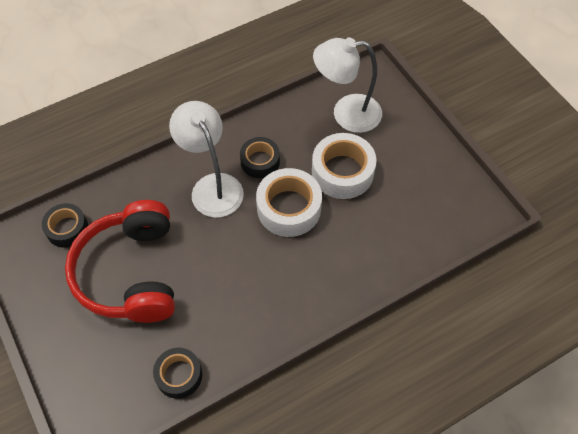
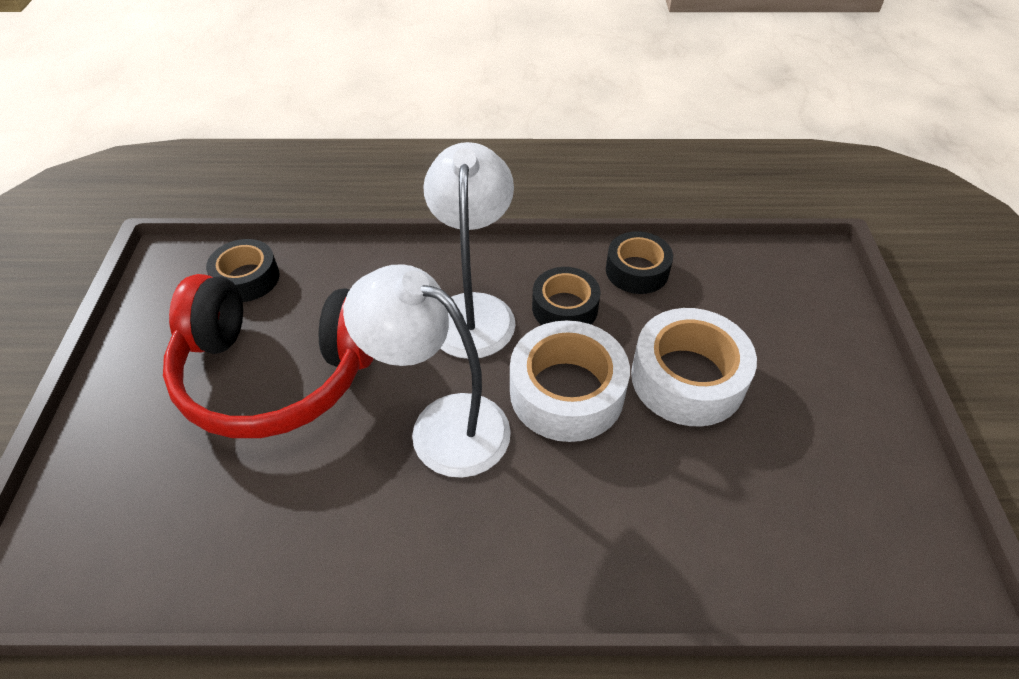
camera: 30 degrees right, 10 degrees down
red headphones [65,200,175,323] -> red headphones turned 105 degrees counterclockwise [163,274,374,438]
black tape [153,348,202,399] -> black tape moved to [606,231,673,294]
white lamp [313,37,382,133] -> white lamp moved to [343,264,511,478]

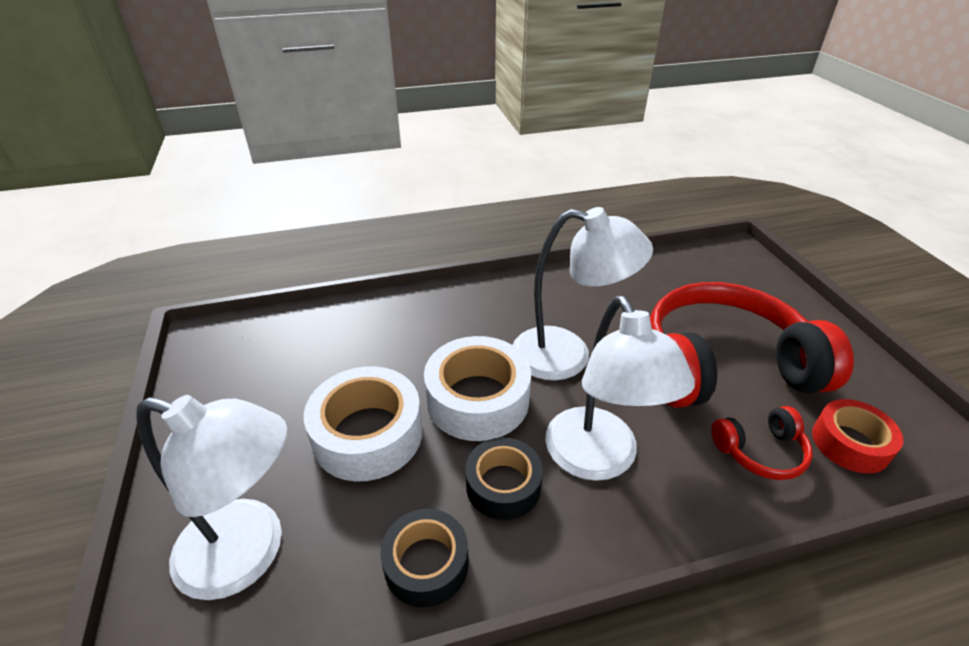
camera: 165 degrees right, 10 degrees down
black tape [206,239,280,302] -> red tape [812,399,903,474]
none -> white lamp [136,395,287,600]
none -> red headphones [711,406,813,480]

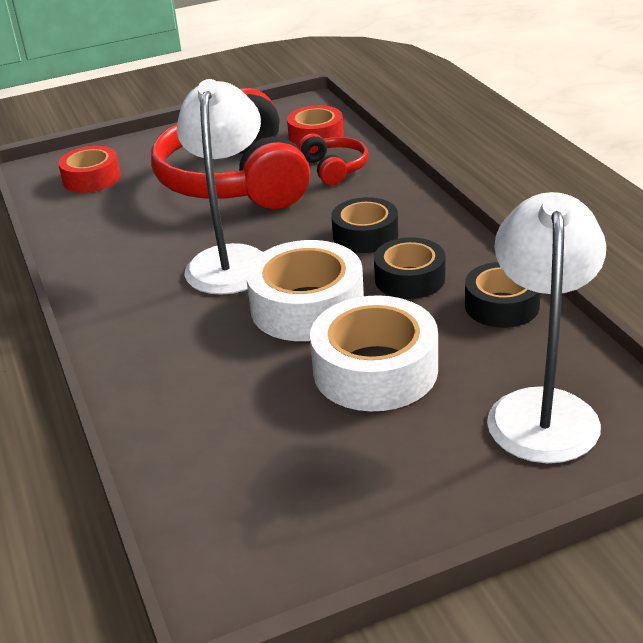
camera: 95 degrees left, 5 degrees down
white lamp [545,296,695,481] -> black tape [331,197,398,253]
none -> red tape [58,146,121,193]

